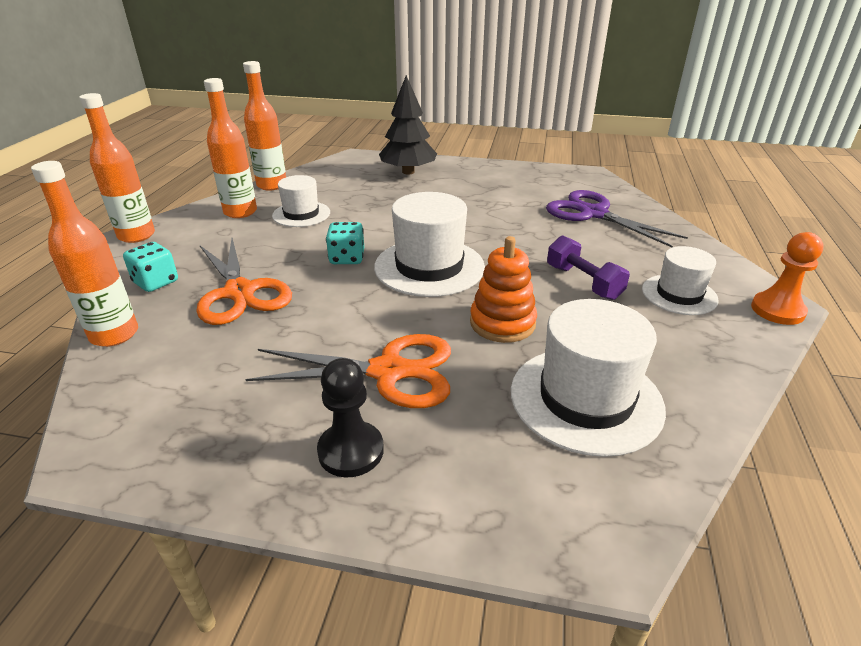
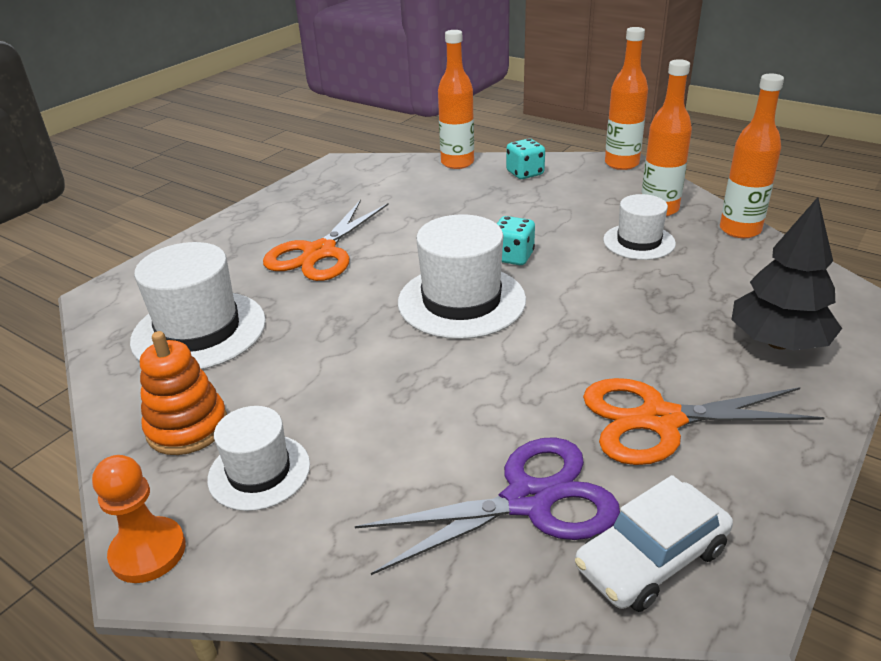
camera: 115 degrees right, 0 degrees up
orange scissors [196,238,292,325] -> orange scissors moved to [583,378,825,465]
black pawn [317,358,384,477] -> none
orange stacking toy [470,236,537,343] -> orange stacking toy moved to [140,331,227,455]
purple dumbbell [547,235,630,300] -> none
none -> white car [575,475,733,612]

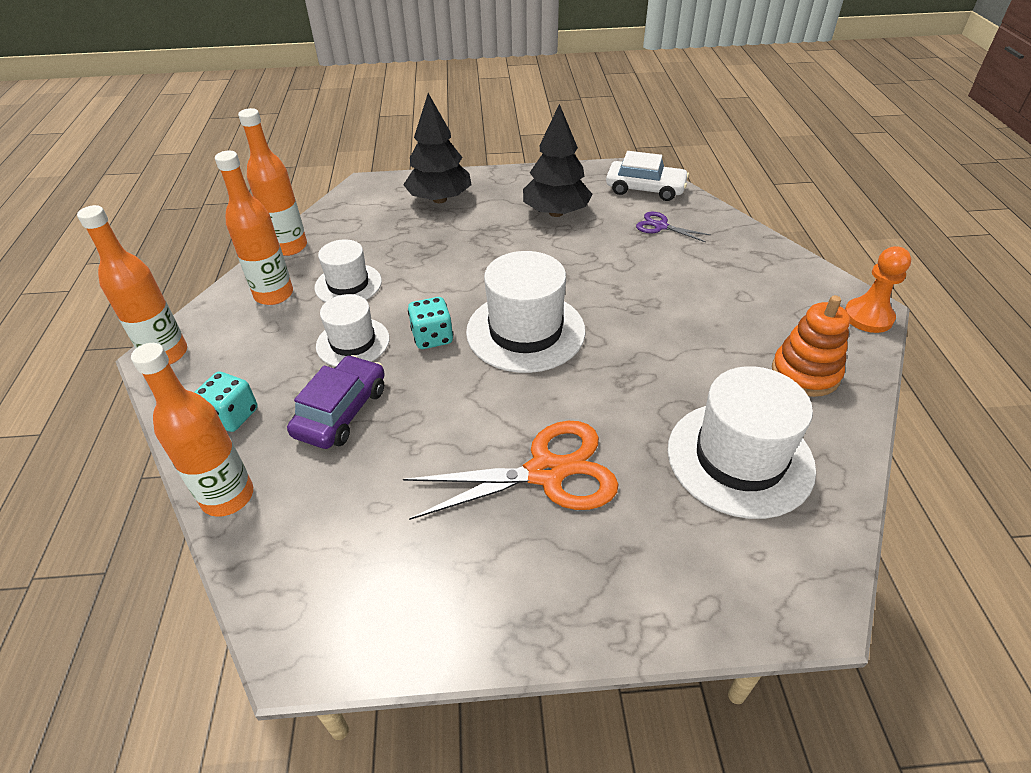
camera: 130 degrees left, 10 degrees up
white hat [207,406,310,511] -> white hat moved to [316,294,390,367]
purple scissors [355,437,620,575] -> purple scissors [636,211,711,243], size x0.50
orange scissors [583,378,825,465] -> black tree [523,104,593,217]
none -> purple car [287,355,385,449]

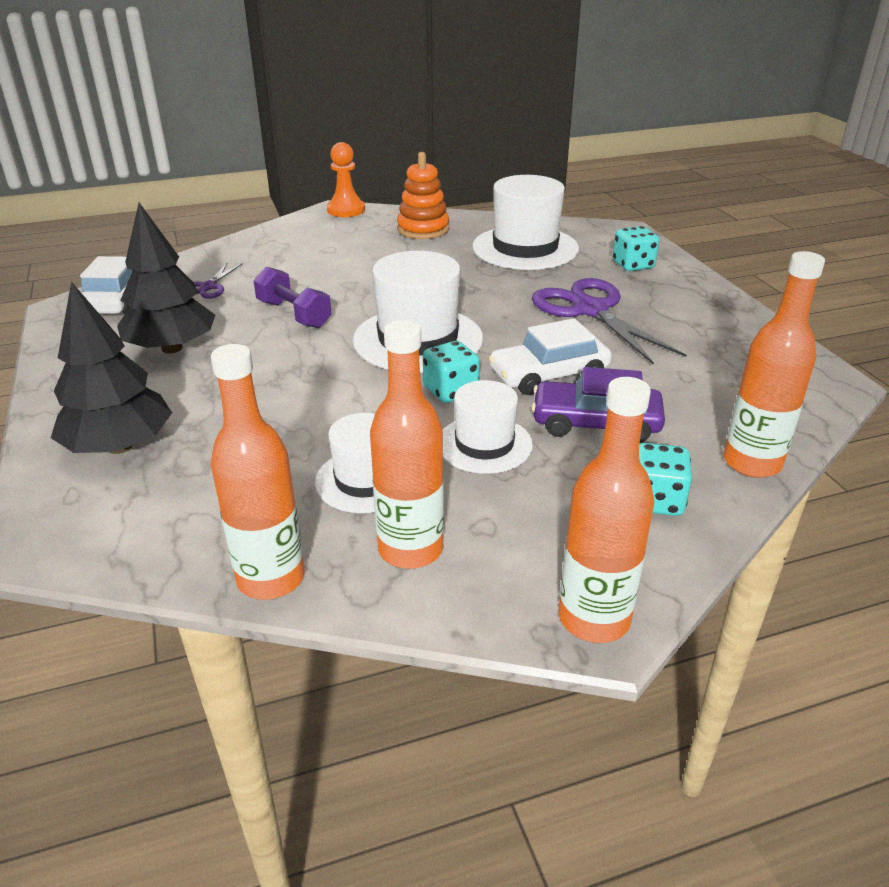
camera: 105 degrees left, 10 degrees down
orange scissors [403,421,619,520] -> purple scissors [532,278,687,365]
none -> purple dumbbell [253,266,332,328]
none -> white car [488,318,612,395]
none -> turquoise dice [613,226,659,271]

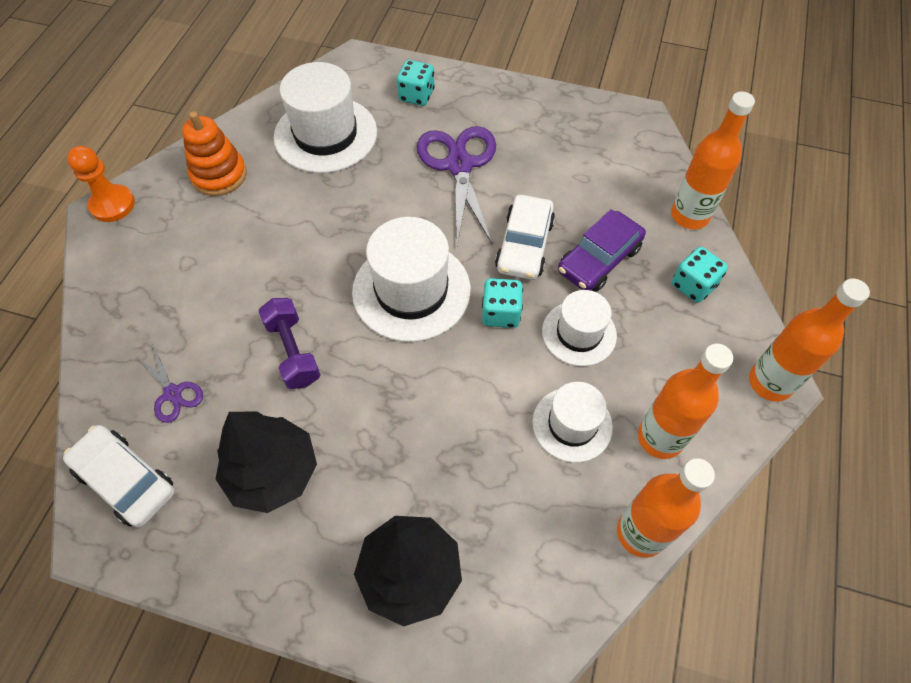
camera: 55 degrees left, 25 degrees up
purple dumbbell [253,266,332,328] -> purple dumbbell turned 75 degrees clockwise [259,298,321,389]
purple scissors [532,278,687,365] -> purple scissors turned 75 degrees clockwise [417,126,496,245]

